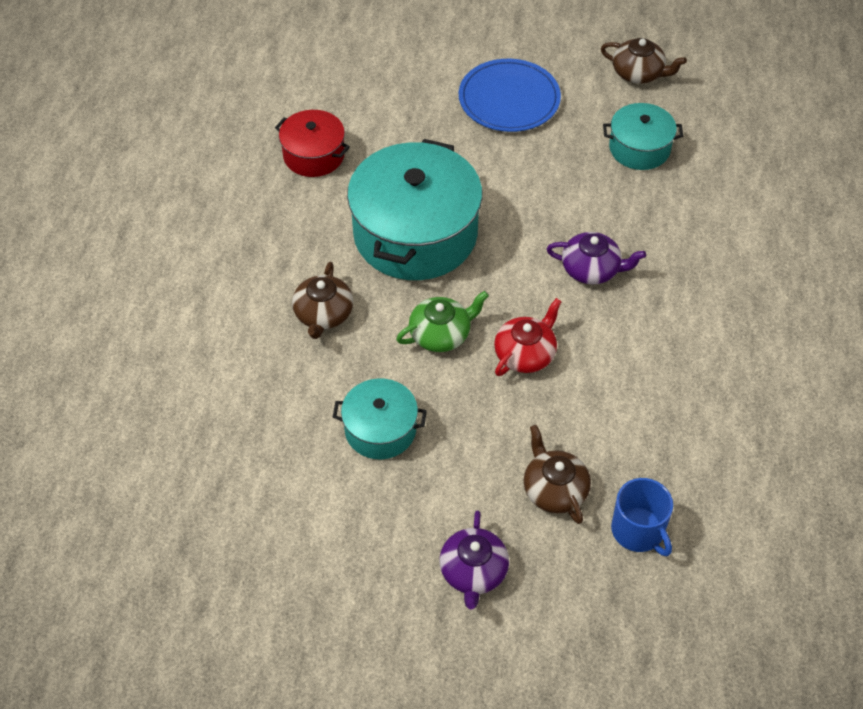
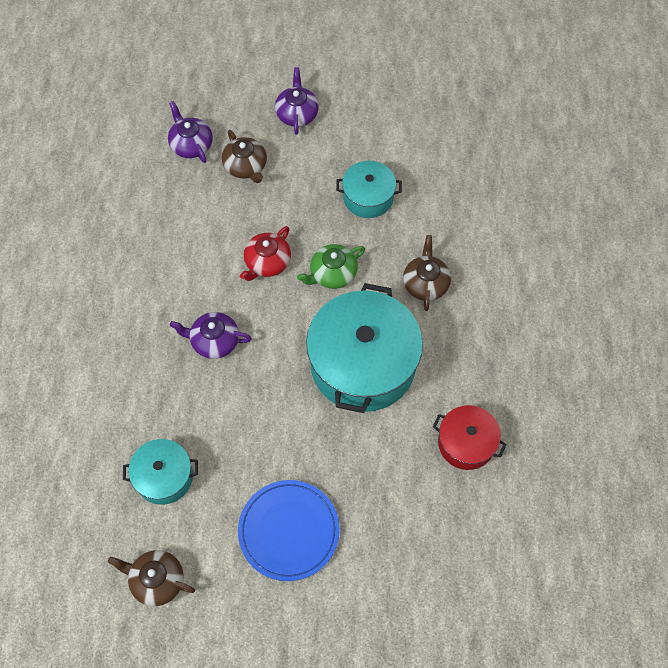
camera: 175 degrees right, 10 degrees up
blue mug [611,478,673,556] -> purple teapot [168,101,213,163]

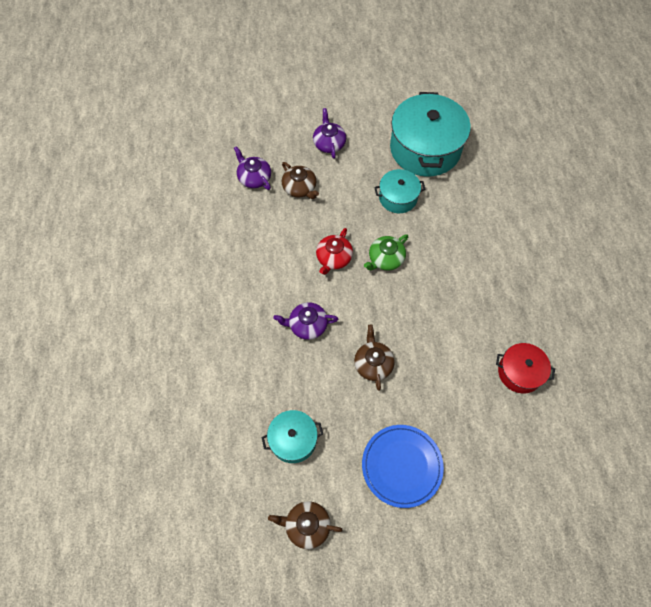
camera: 10 degrees left, 0 degrees up
turquoise pot [306,283,423,413] -> turquoise pot moved to [390,92,471,177]
brown teapot [403,235,451,311] -> brown teapot moved to [354,324,395,391]

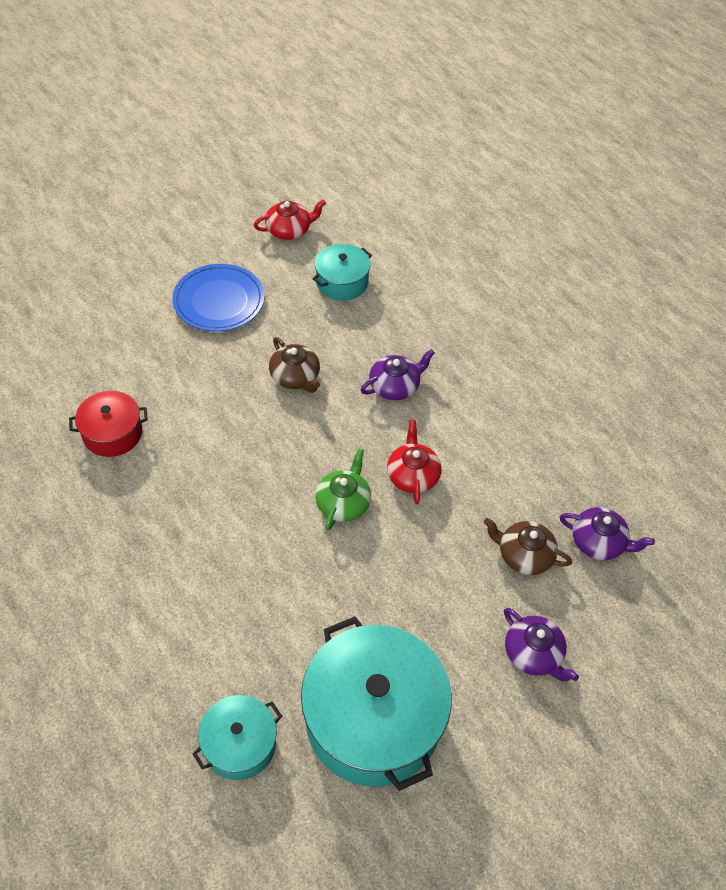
camera: 150 degrees right, 10 degrees down
brown teapot [268,501,343,549] -> red teapot [254,200,326,240]
turquoise pot [374,169,426,213] -> turquoise pot moved to [192,695,282,780]

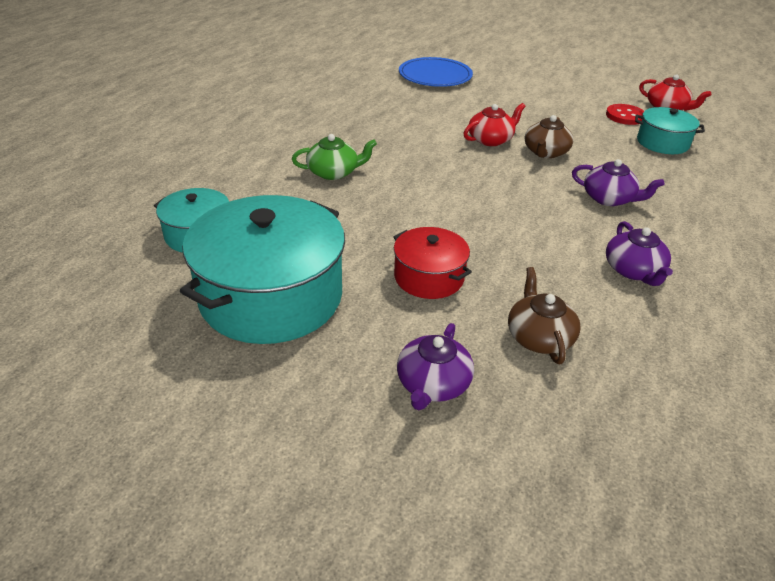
camera: 60 degrees right, 15 degrees down
red pot [69,391,148,457] -> red pot moved to [393,227,472,299]
blue plate [172,264,264,332] -> blue plate moved to [399,57,473,87]
green teapot [315,448,371,530] -> green teapot moved to [292,134,377,180]
red teapot [387,420,442,504] -> red teapot moved to [464,103,526,146]
purple teapot [560,507,655,560] -> purple teapot moved to [606,221,673,286]
none -> red button [606,104,644,125]

